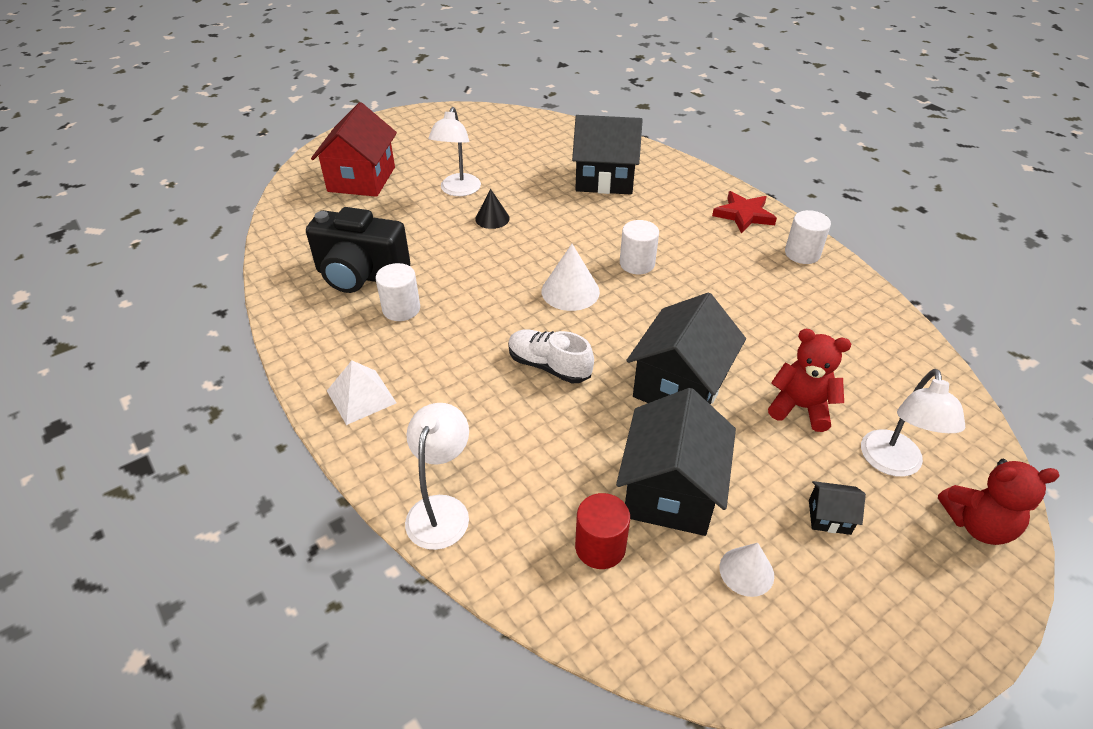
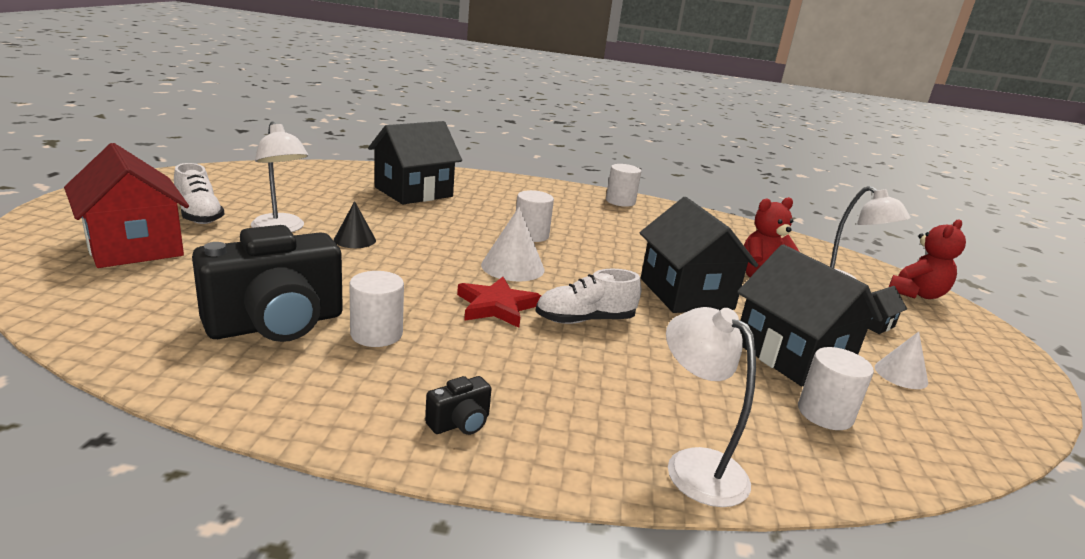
camera: 50 degrees left, 20 degrees down
white pyramid [327,361,396,425] -> black camera [425,376,492,435]
red cylinder [575,493,630,569] -> white cylinder [798,347,874,430]
red star [712,191,777,234] -> red star moved to [457,277,541,328]
none -> white shoe [174,163,224,224]

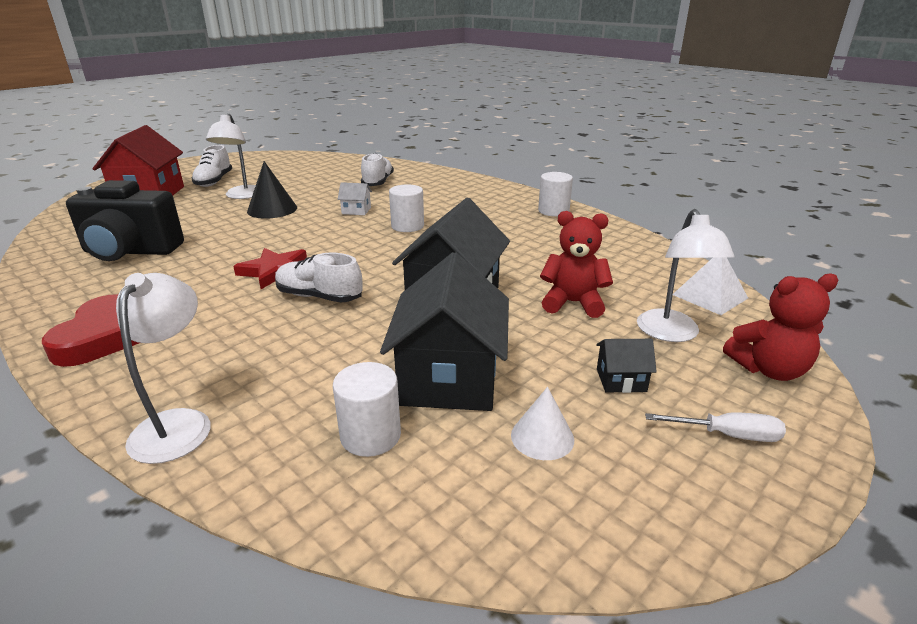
camera: 40 degrees right, 5 degrees up
black cone [334,201,376,248] -> black cone [247,161,297,219], size x1.52
white cylinder [349,271,404,347] -> none
black house [368,121,462,204] -> white shoe [361,153,394,186]
black camera [425,376,492,435] -> red heart [42,294,139,367]
white cone [481,207,545,281] -> none
none -> white house [338,182,372,215]
none -> white screwdriver [645,412,786,442]
none -> white pyramid [673,258,748,315]

